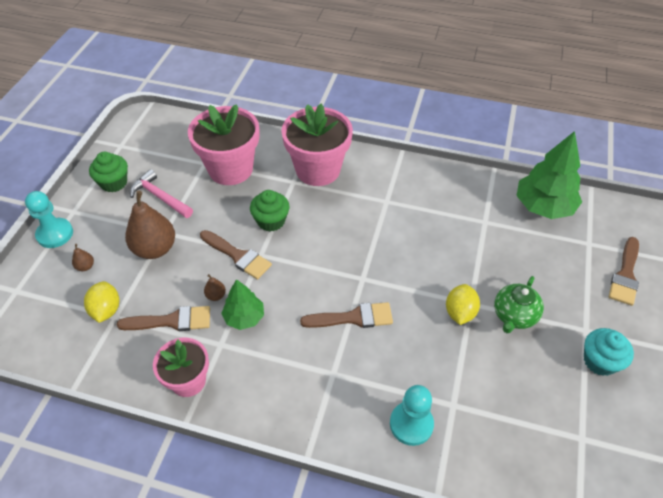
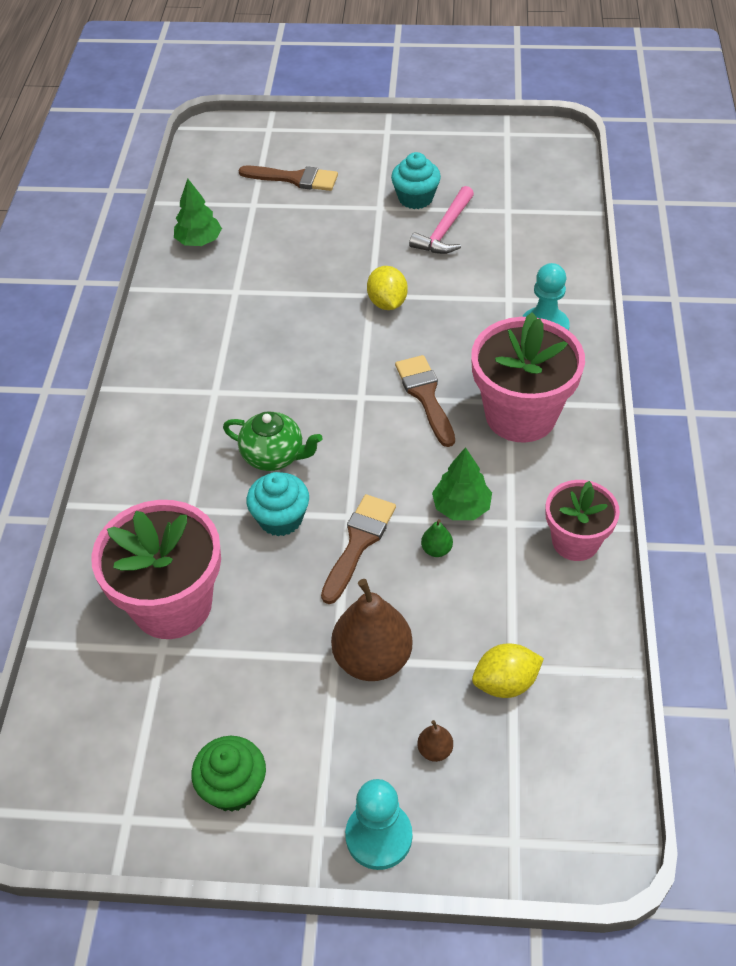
camera: 100 degrees left, 0 degrees up
brown brush [117,306,210,331] -> none
pink hammer [130,169,193,218] -> pink hammer moved to [409,186,474,254]
brown pear [204,274,226,301] -> green pear [421,519,453,557]
green cupcake [250,190,289,232] -> turquoise cupcake [246,472,309,536]
pink flower pot [281,104,353,186] -> pink flower pot moved to [471,312,585,443]
yellow lemon [446,284,480,325] -> yellow lemon turned 75 degrees clockwise [367,266,408,310]
green teapot [494,276,544,333] -> green teapot moved to [223,411,322,471]
green tree [516,131,582,219] -> green tree [174,179,222,246], size x0.59

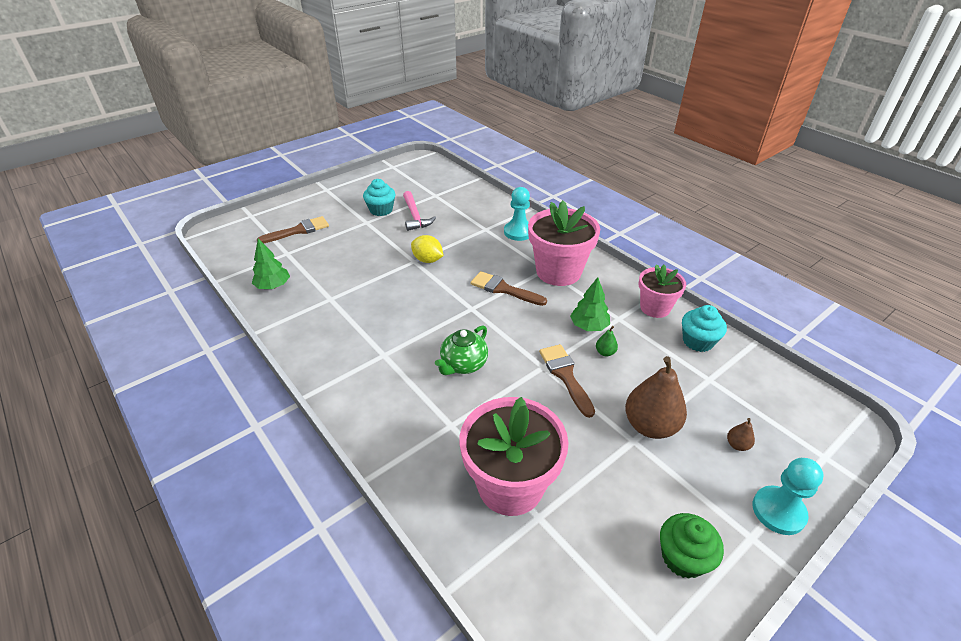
camera: 45 degrees left, 10 degrees down
green teapot [223,411,322,471] -> green teapot turned 150 degrees clockwise [435,325,488,375]
turquoise cupcake [246,472,309,536] -> turquoise cupcake moved to [682,305,727,352]
yellow lemon [472,643,544,698] -> none

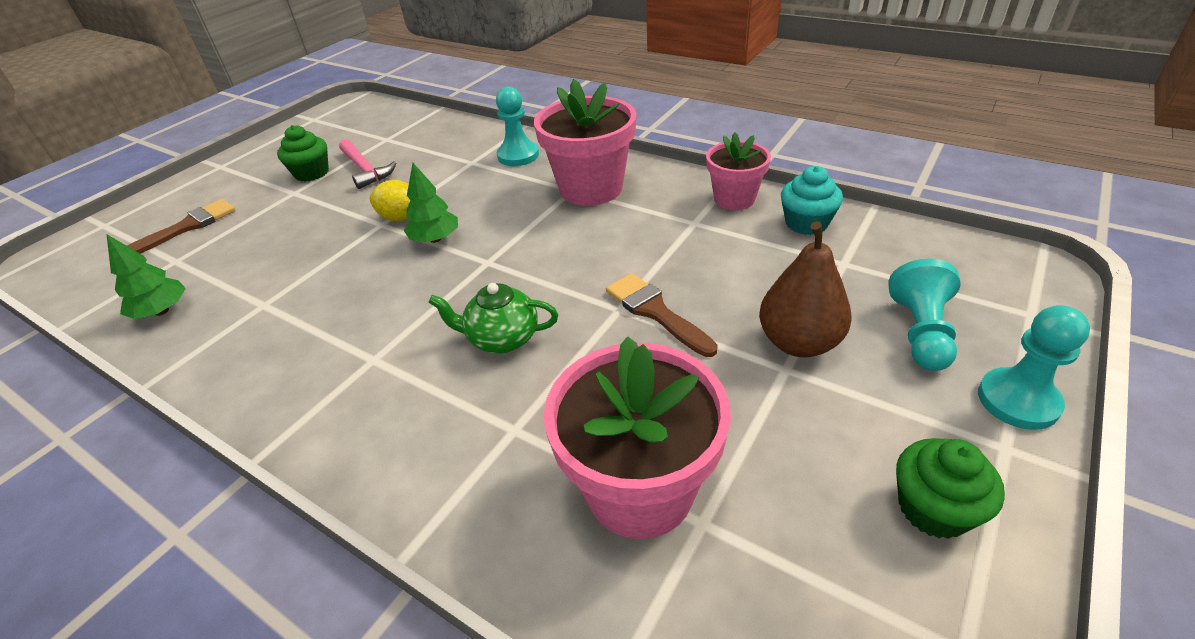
camera: 15 degrees left, 0 degrees up
turquoise cupcake [363,179,395,216] -> green cupcake [277,125,329,182]
green teapot [435,325,488,375] -> green teapot turned 75 degrees clockwise [428,283,558,353]
brown brush [471,271,547,306] -> none
green tree [570,277,610,331] -> green tree moved to [404,163,458,243]
green pear [596,326,618,356] -> none
brown pear [727,418,755,451] -> turquoise pawn [889,259,961,371]

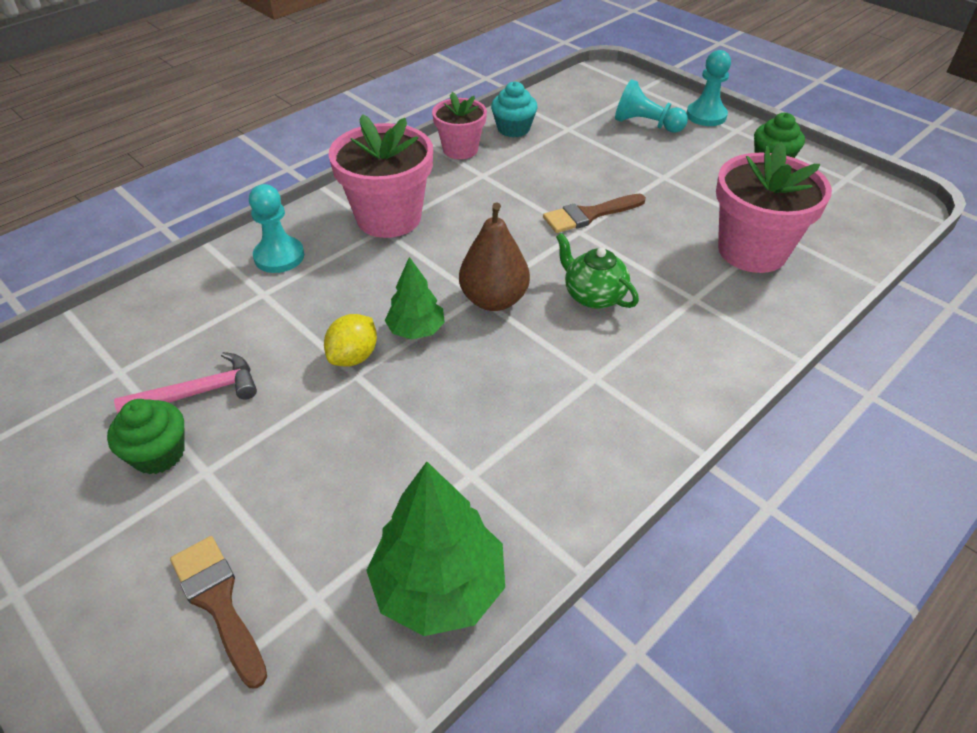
camera: 80 degrees left, 5 degrees up
green tree [107,235,186,319] -> green tree [366,462,505,636], size x1.71
green teapot [428,283,558,353] -> green teapot turned 120 degrees clockwise [556,233,639,309]
brown pear [759,221,852,357] -> brown pear moved to [459,202,530,311]

